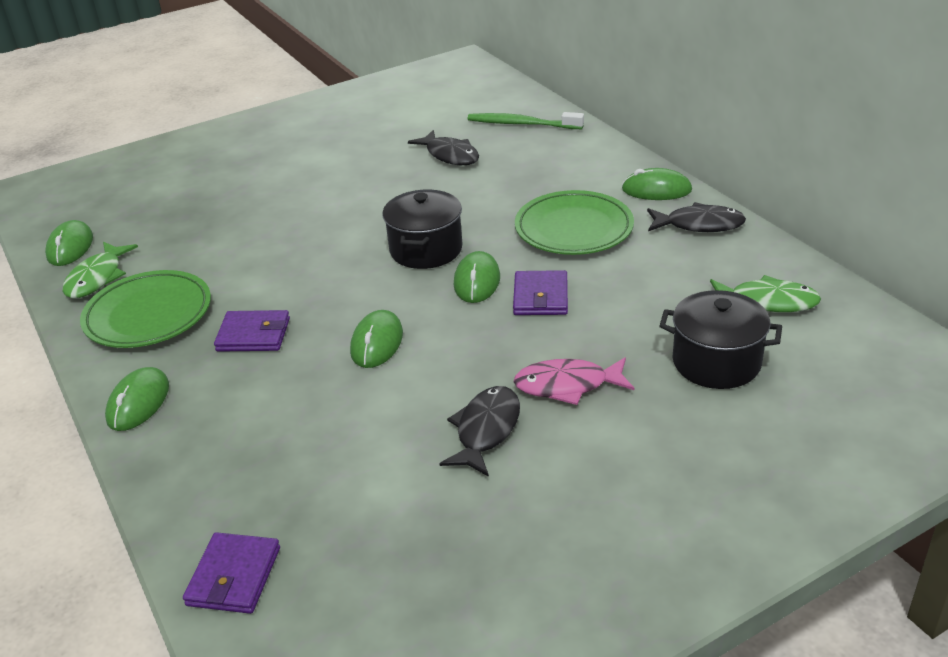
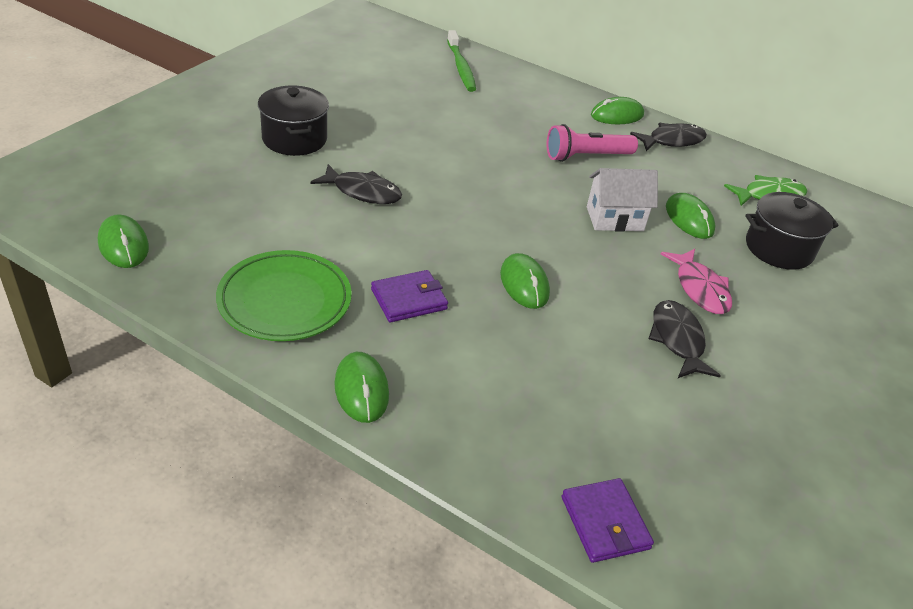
camera: 35 degrees left, 5 degrees up
green fish [63,242,138,298] -> none
black pot [382,190,462,269] -> black pot moved to [258,86,329,156]
black fish [408,130,479,165] -> black fish moved to [310,164,402,204]
green mouse [454,251,500,303] -> green mouse moved to [666,193,716,239]
green toothbrush [468,112,584,129] -> green toothbrush turned 90 degrees counterclockwise [447,30,476,92]
purple wallet [513,270,568,315] -> white house [587,168,658,232]
pink fish [514,357,634,405] -> pink fish turned 75 degrees counterclockwise [661,249,732,314]
green plate [515,190,634,255] -> pink flashlight [546,124,638,162]

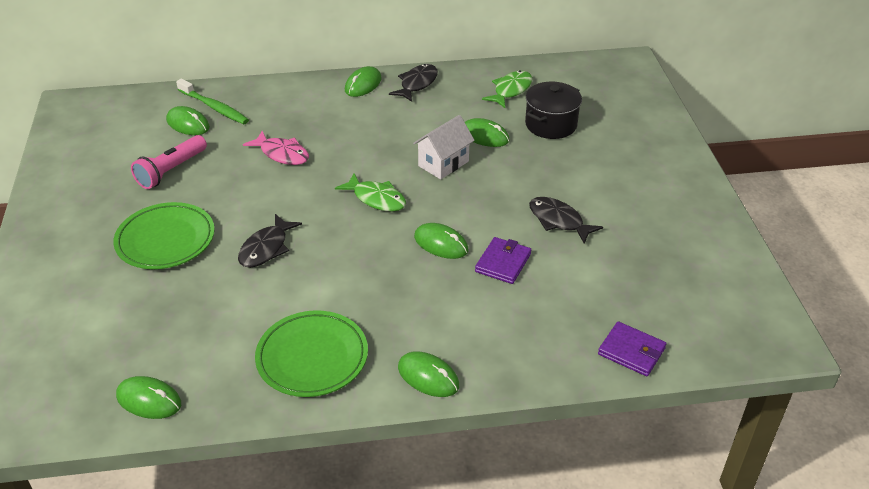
camera: 35 degrees left, 0 degrees up
black pot [258,86,329,156] -> green plate [113,202,215,269]
black fish [310,164,402,204] -> black fish turned 135 degrees clockwise [238,214,302,268]
purple wallet [371,270,448,322] -> purple wallet moved to [475,237,531,284]
pink flashlight [546,124,638,162] -> pink flashlight moved to [131,135,207,189]
pink fish [661,249,732,314] -> pink fish moved to [243,131,309,165]
none -> green mouse [166,106,210,135]
none -> green fish [335,173,406,212]

